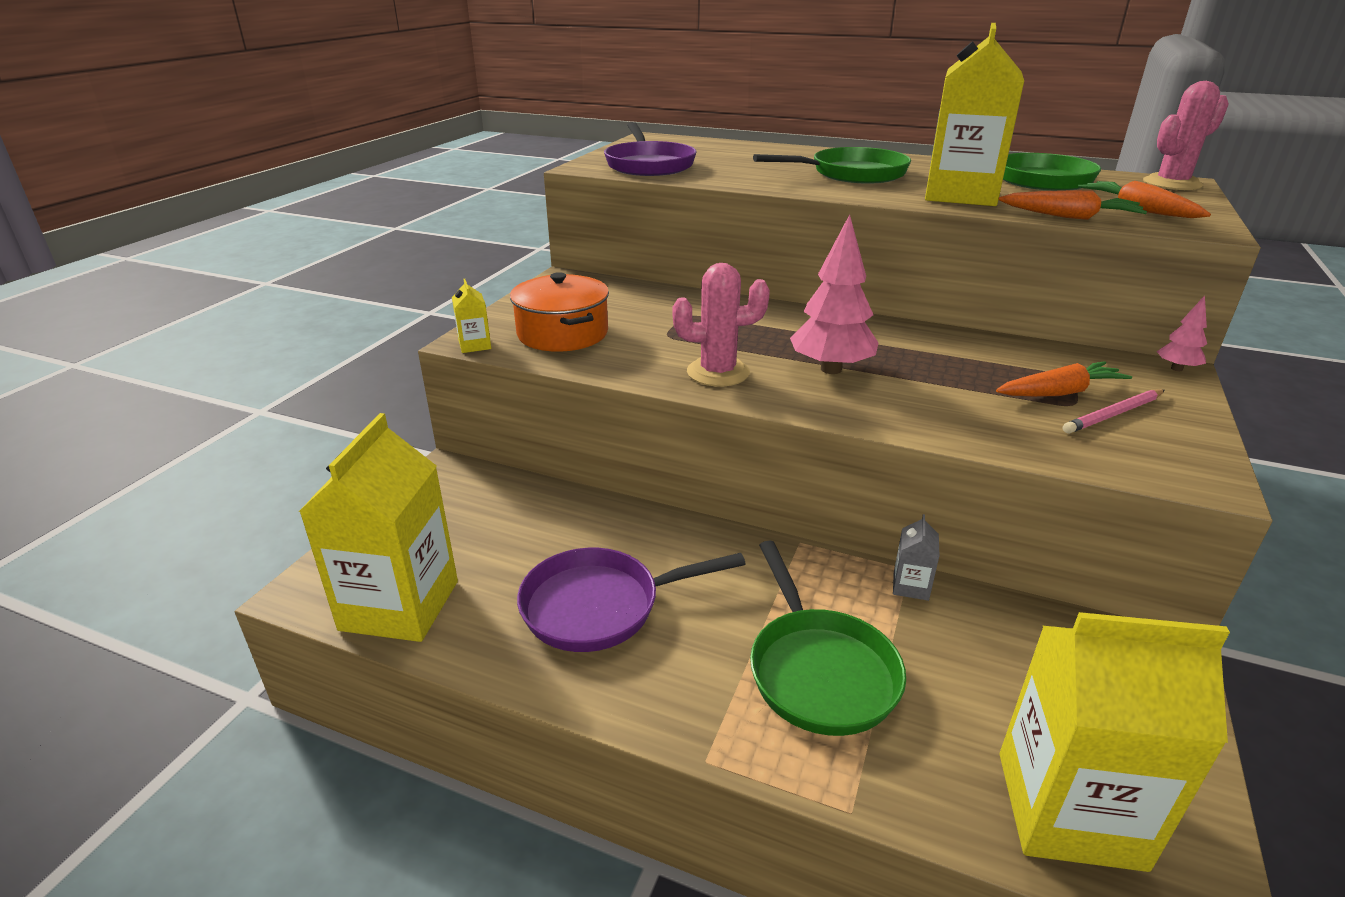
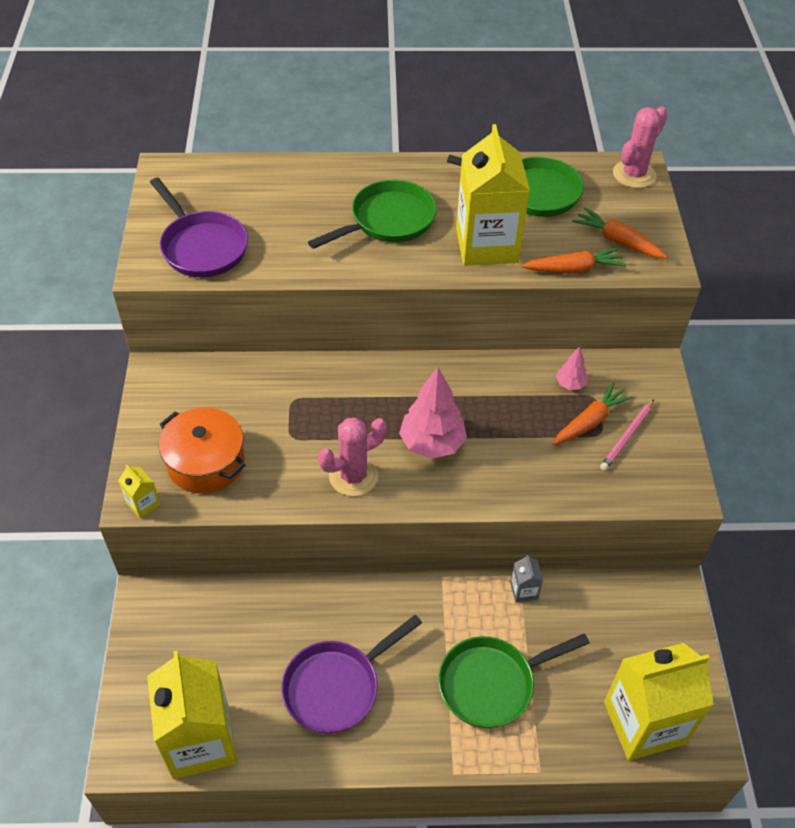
camera: 25 degrees left, 20 degrees up
green pan [750,540,906,736] -> green pan turned 105 degrees clockwise [438,634,590,728]
pink tree [1157,295,1207,371] -> pink tree moved to [556,346,588,390]

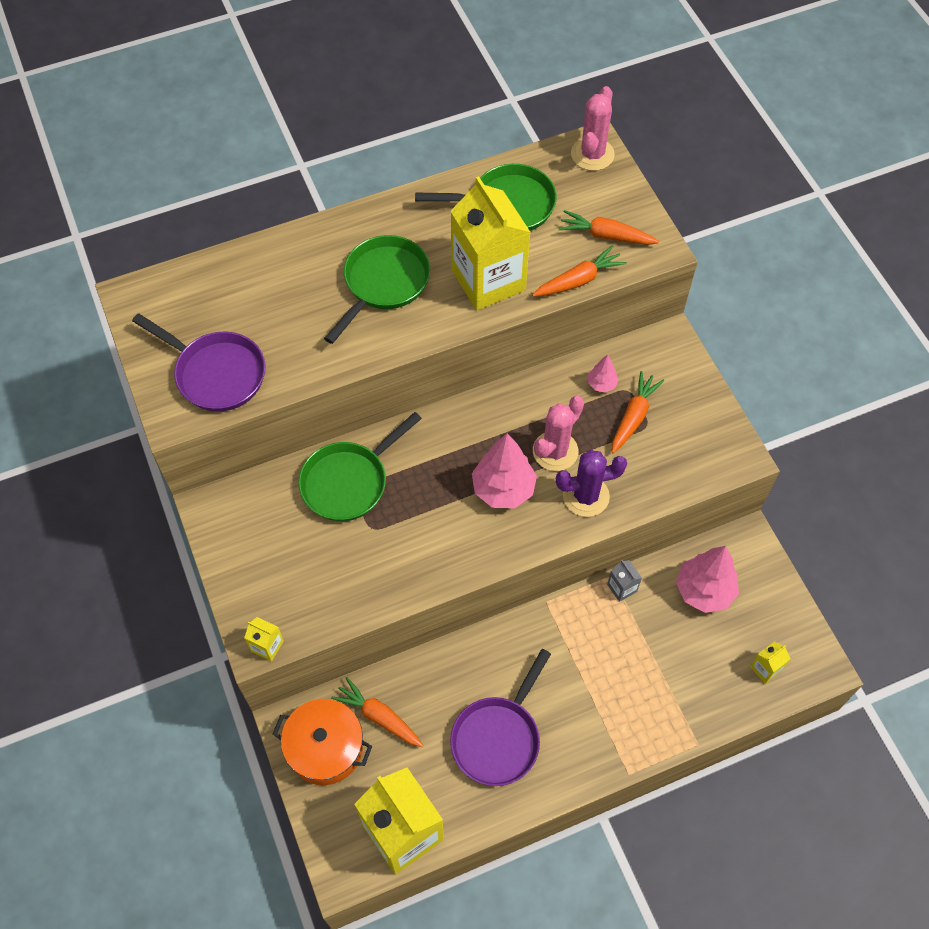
camera: 20 degrees left, 10 degrees up
orange pot [159,407,246,493] -> orange pot moved to [273,699,372,785]
pink cactus [318,418,387,496] -> pink cactus moved to [533,396,584,471]
green pan [438,634,590,728] -> green pan moved to [298,412,422,521]
pink pencil [600,400,654,471] -> none
yellow carton [604,643,714,761] -> yellow carton [750,641,790,684], size x0.41
none -> orange carrot [331,677,423,747]
none -> purple cactus [556,450,627,517]
none -> pink tree [676,546,739,613]

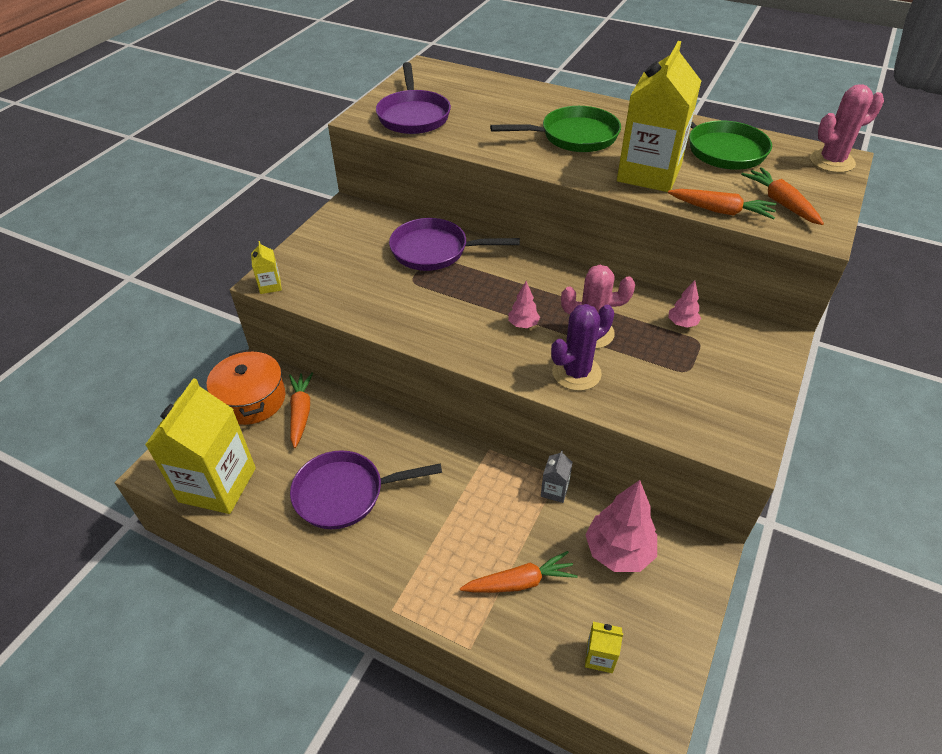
camera: 50 degrees right, 15 degrees down
green pan [298,412,422,521] -> purple pan [389,218,520,271]
pink tree [472,433,537,508] -> pink tree [508,281,540,328], size x0.50
purple cactus [556,450,627,517] -> purple cactus turned 75 degrees counterclockwise [551,304,614,391]
orange carrot [612,371,664,453] -> orange carrot moved to [460,551,578,593]

